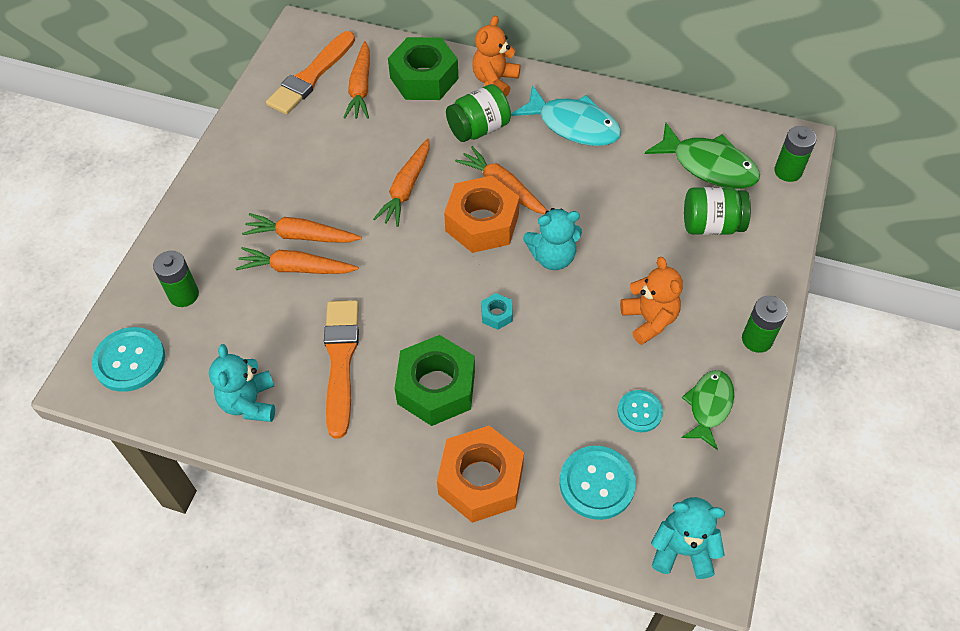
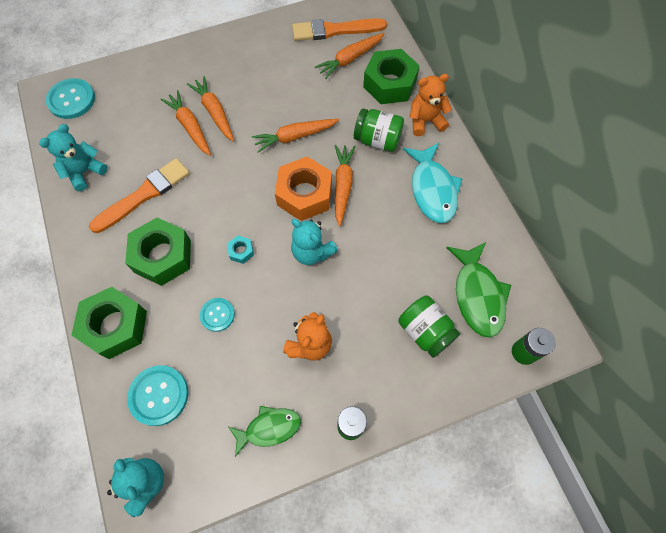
camera: 50 degrees right, 10 degrees up
green battery [153,251,199,307] -> none
orange nut [437,426,524,523] -> green nut [72,287,147,359]
turquoise button [617,390,663,432] -> turquoise button moved to [200,298,235,332]

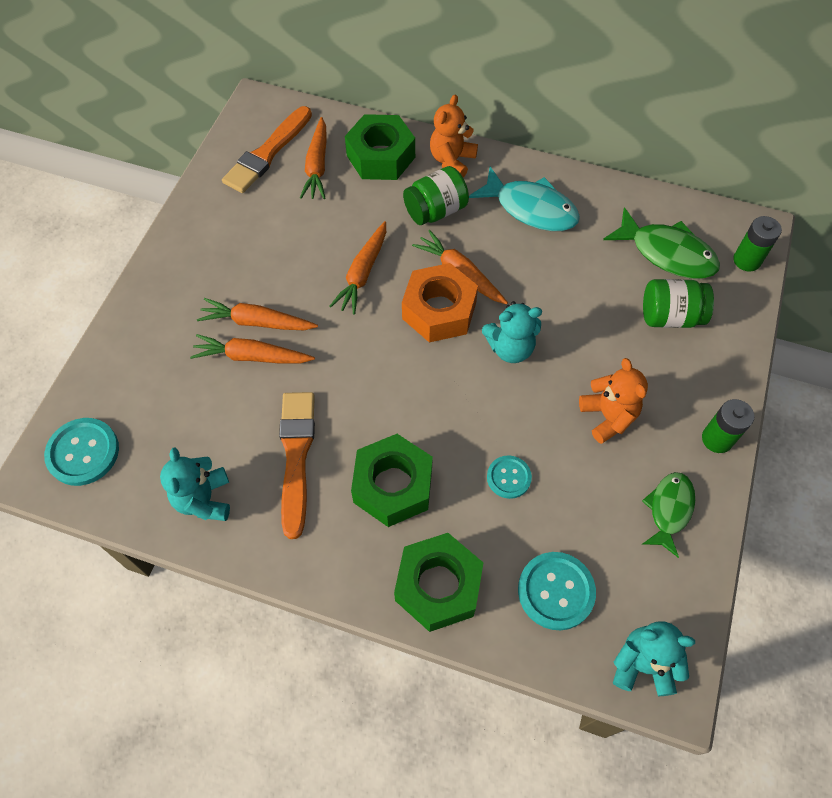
camera: 50 degrees left, 5 degrees down
turquoise nut [227,235,254,264] -> none

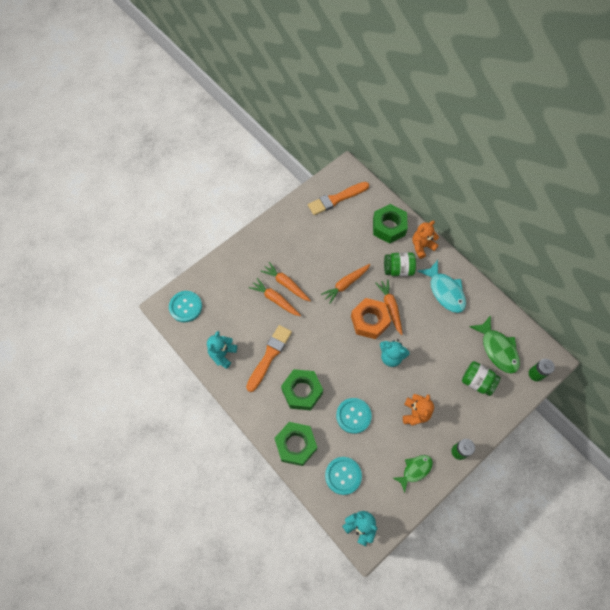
camera: 30 degrees right, 5 degrees up
orange carrot [300,117,327,199] -> none
turquoise button [487,455,532,499] -> turquoise button [336,398,372,434], size x1.62

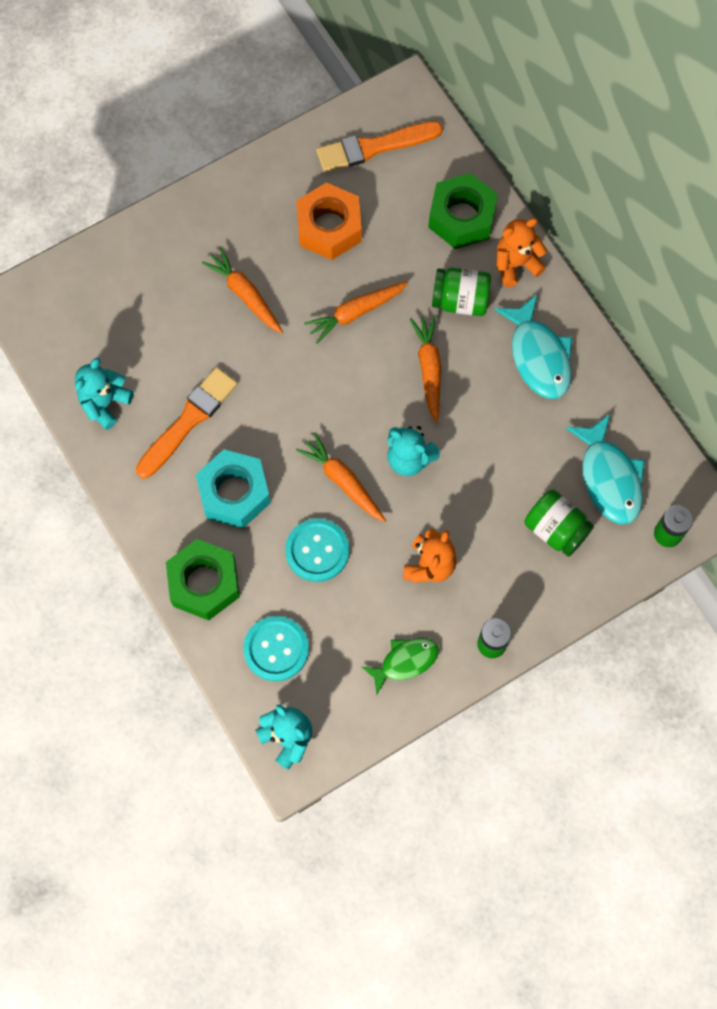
camera: 10 degrees right, 5 degrees up
turquoise button [169,291,202,322] -> none
orange carrot [249,278,301,316] -> orange carrot moved to [296,433,386,522]
green nut [281,369,323,411] -> turquoise nut [196,449,271,528]
orange nut [351,298,391,339] -> orange nut moved to [296,182,362,260]
green fish [469,315,520,374] -> turquoise fish [565,414,645,524]

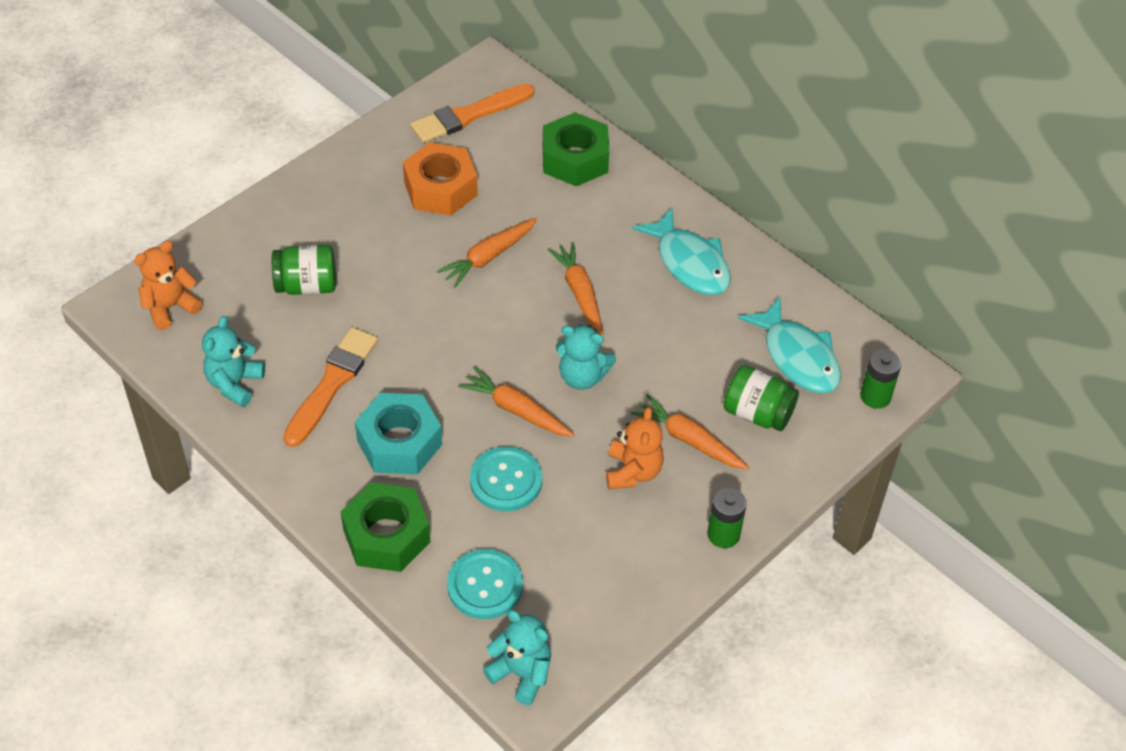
camera: 15 degrees left, 20 degrees down
orange carrot [202,248,283,333] -> orange carrot moved to [631,394,749,470]
green fish [362,638,439,694] -> none
green jar [432,268,491,316] -> green jar moved to [272,245,336,295]
orange teddy bear [496,218,547,287] -> orange teddy bear moved to [134,241,202,330]

